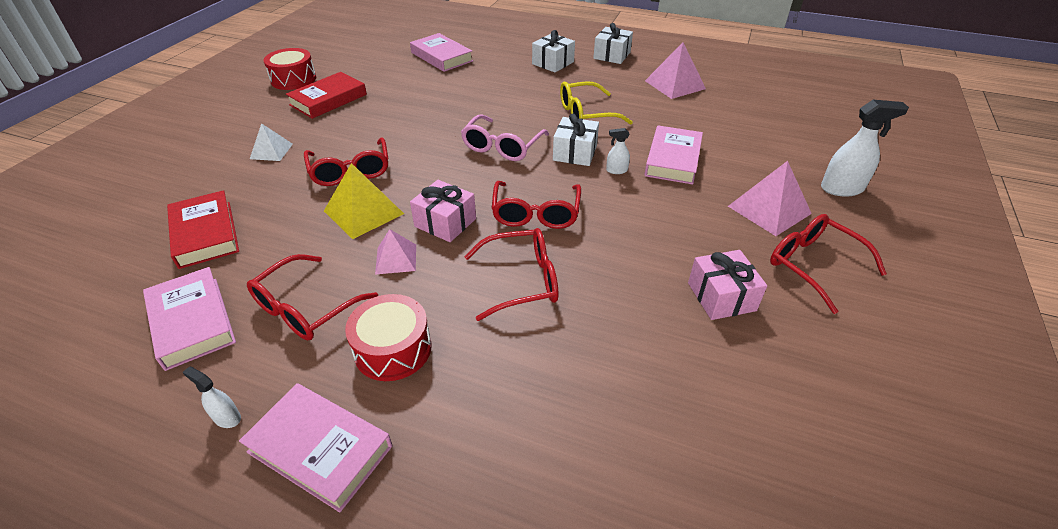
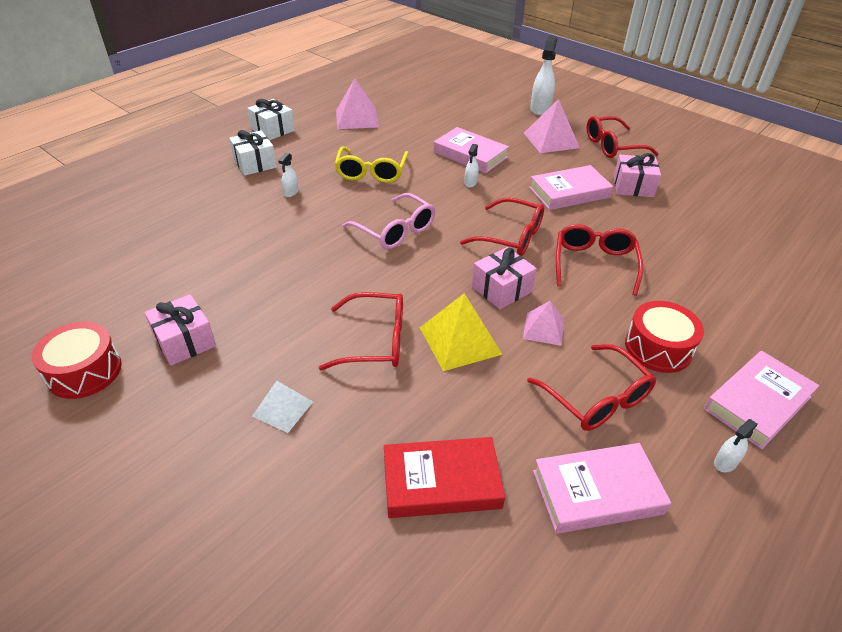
camera: 70 degrees left, 0 degrees up
red book [286,72,367,119] -> pink gift [144,294,216,366]
pink book [410,33,473,72] -> pink book moved to [529,165,613,210]
white gift [553,114,599,166] -> none
none -> white spray bottle [278,152,299,197]

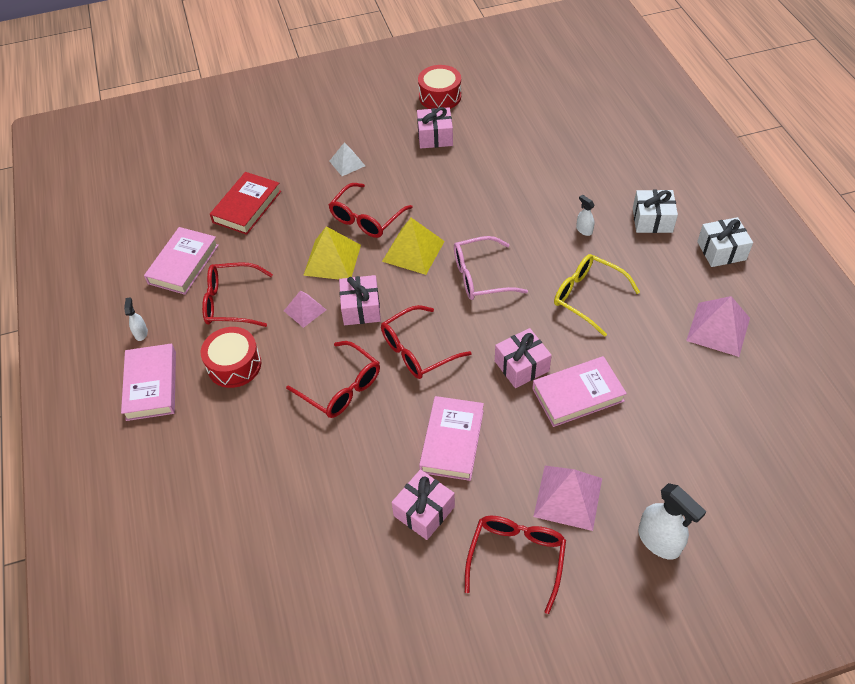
camera: 125 degrees right, 10 degrees up
white spray bottle [464,144,479,187] -> pink gift [495,328,552,388]
none -> yellow pyramid [382,218,445,275]

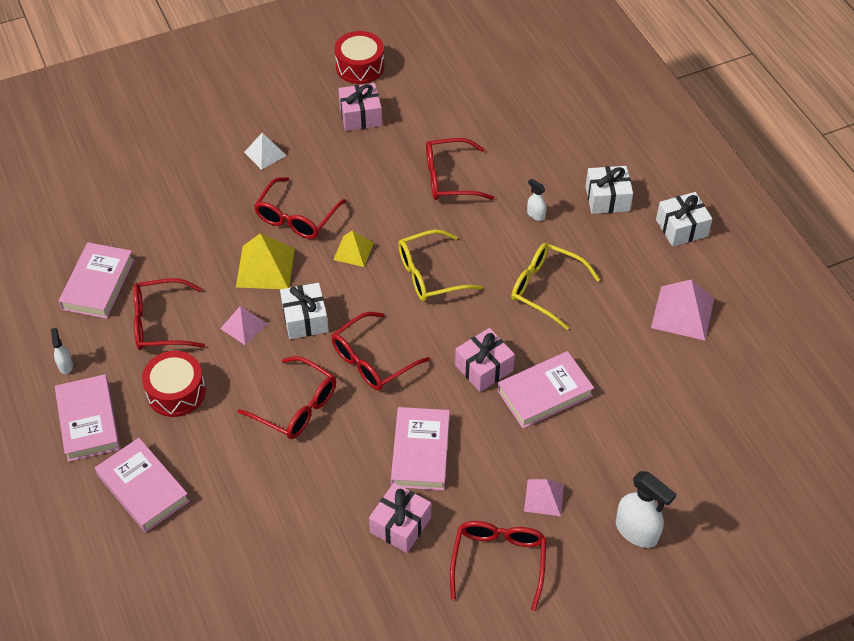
camera: 10 degrees left, 0 degrees up
red book [210,172,281,235] -> none
pink gift [339,275,381,325] -> white gift [280,283,329,339]
yellow pyramid [382,218,445,275] -> yellow pyramid [333,230,374,267], size x0.62
pink glasses [454,236,528,300] -> yellow glasses [398,230,482,301]
pink pyramid [533,466,602,531] -> pink pyramid [524,479,564,516], size x0.62
none -> pink book [95,438,190,532]
none -> red glasses [426,138,494,200]

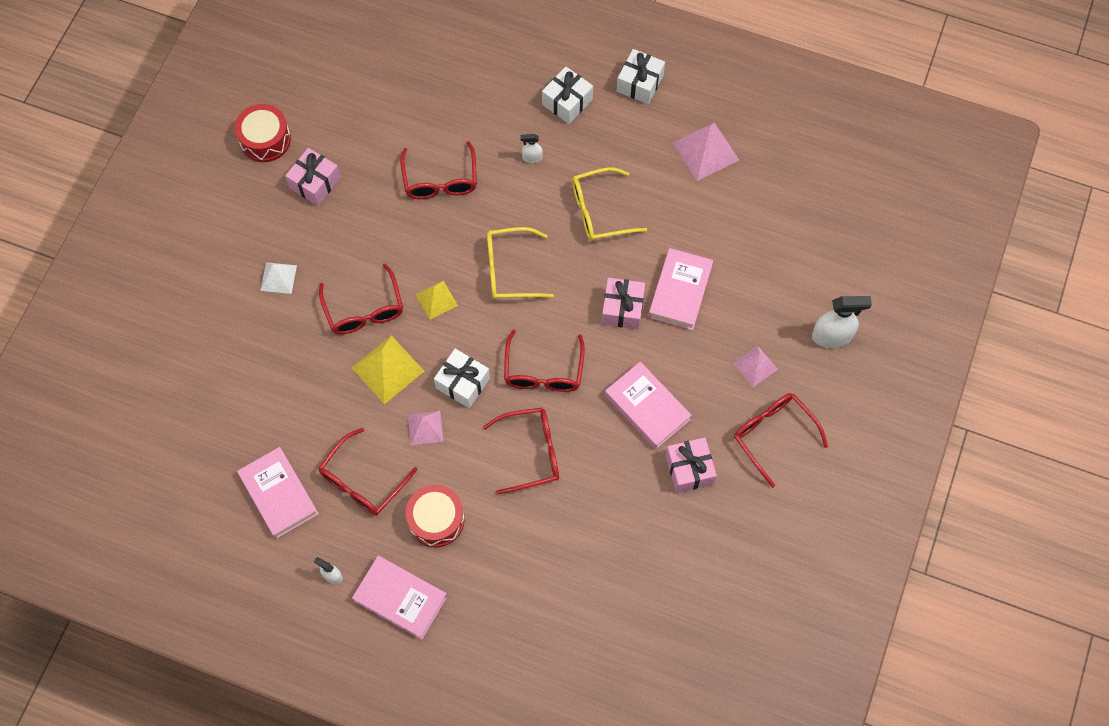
camera: 45 degrees left, 15 degrees up
pink book [95,438,190,532] -> none
yellow glasses [398,230,482,301] -> yellow glasses turned 60 degrees clockwise [487,227,554,299]
red glasses [426,138,494,200] -> red glasses turned 45 degrees counterclockwise [400,141,477,199]

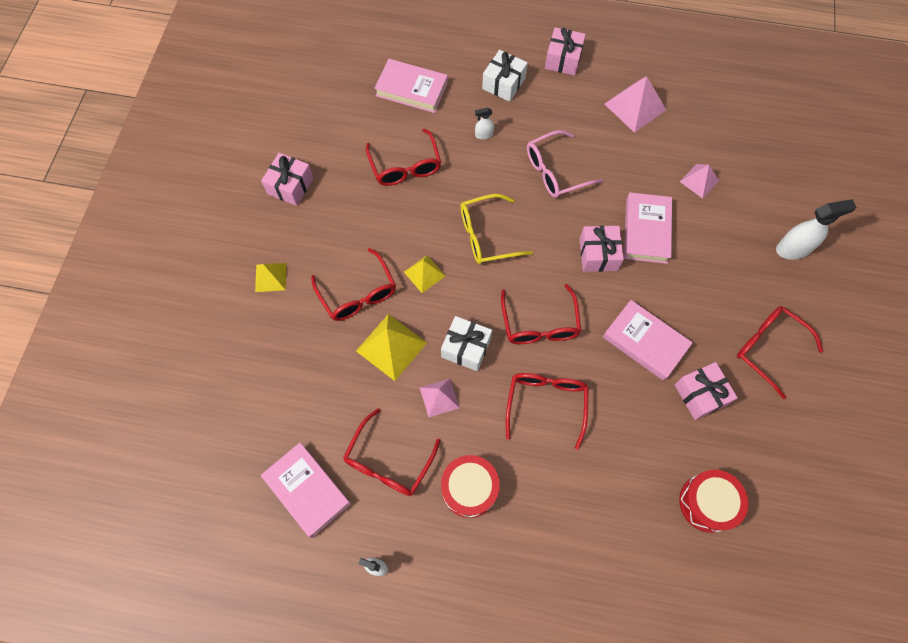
camera: 10 degrees left, 0 degrees up
red drum [235,104,291,162] -> red drum moved to [679,470,748,533]
white pyramid [260,262,297,294] -> yellow pyramid [255,263,286,292]
pink book [352,556,447,640] -> pink book moved to [374,59,448,113]
red glasses [483,408,559,495] -> red glasses turned 60 degrees counterclockwise [506,373,589,450]
yellow glasses [572,167,647,241] -> pink glasses [527,130,603,198]
white gift [617,49,665,104] -> pink gift [545,27,586,75]
pink pyramid [733,345,778,387] -> pink pyramid moved to [679,164,719,199]

